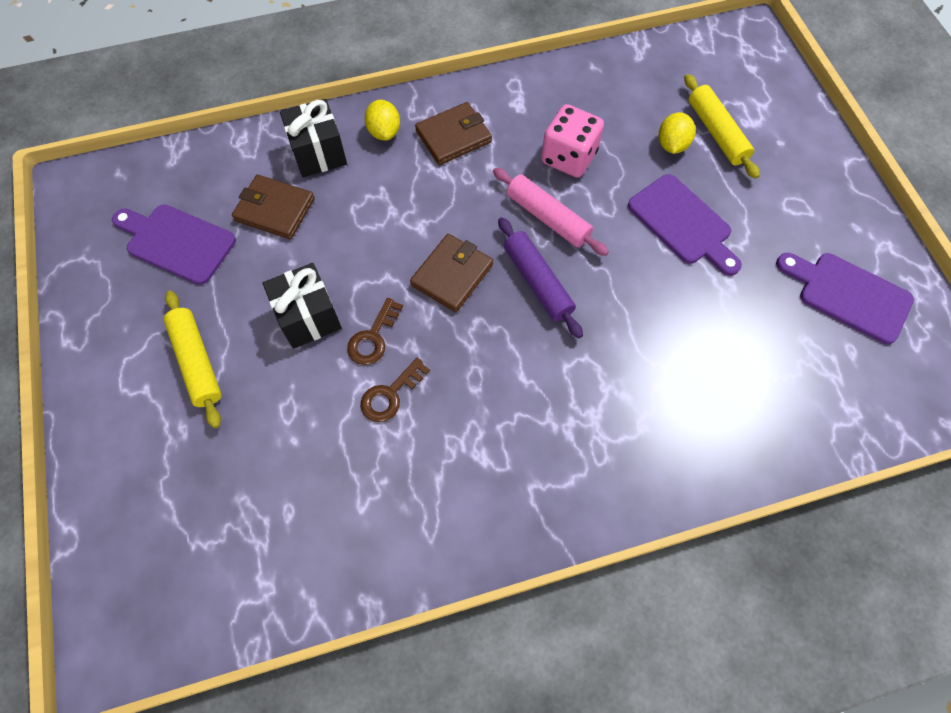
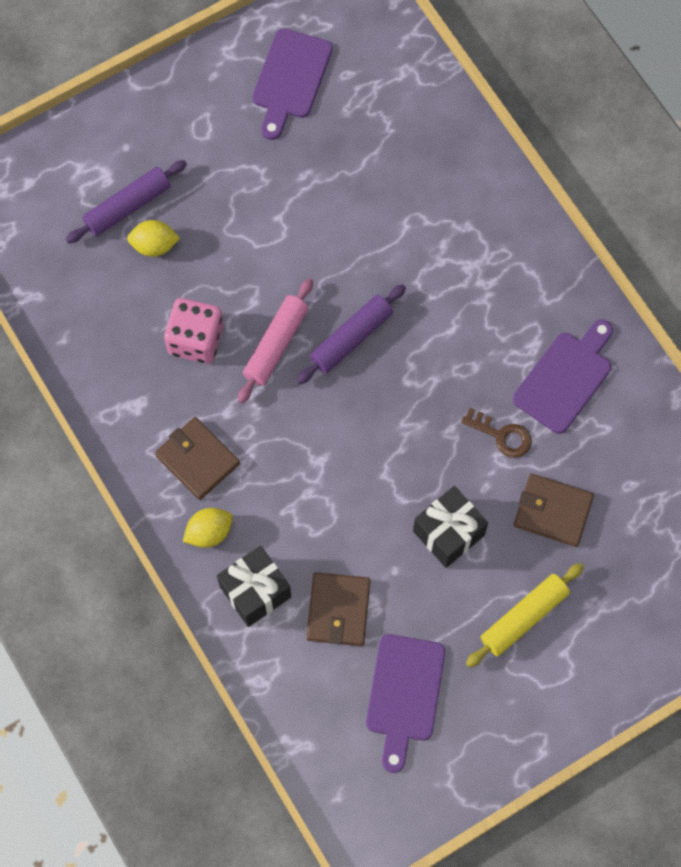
camera: 105 degrees left, 5 degrees up
brown key [347,298,403,365] -> none
brown wallet [410,234,493,312] -> brown wallet moved to [514,474,594,547]
purple cutting board [628,174,742,276] -> purple cutting board moved to [513,319,613,434]
yellow rolling pin [684,74,760,179] -> purple rolling pin [66,160,187,244]

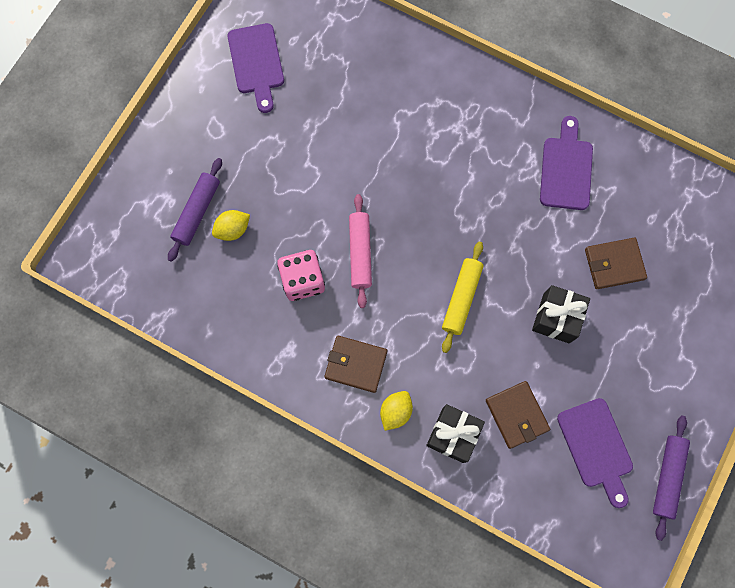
camera: 30 degrees left, 5 degrees up
purple rolling pin [296,284,406,384] -> purple rolling pin moved to [653,416,690,541]
brown key [461,408,532,458] -> none
yellow rolling pin [466,563,584,668] -> yellow rolling pin moved to [442,242,483,353]

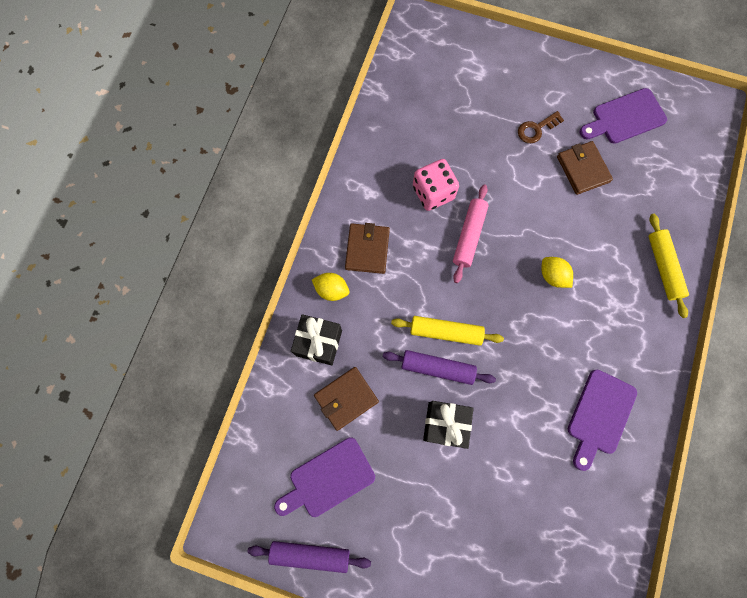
camera: 80 degrees right, 0 degrees up
purple rolling pin [168,158,222,262] -> purple rolling pin moved to [383,350,496,385]
yellow lemon [212,210,250,241] -> yellow lemon moved to [541,257,573,288]
pink rolling pin [349,194,372,308] -> pink rolling pin turned 60 degrees counterclockwise [453,185,489,283]
purple cutting board [540,116,593,210] -> purple cutting board turned 120 degrees clockwise [568,369,637,471]
brown wallet [585,238,647,289] -> brown wallet moved to [557,141,613,195]
none -> brown key [518,111,564,143]
none -> yellow rolling pin [649,214,689,318]

